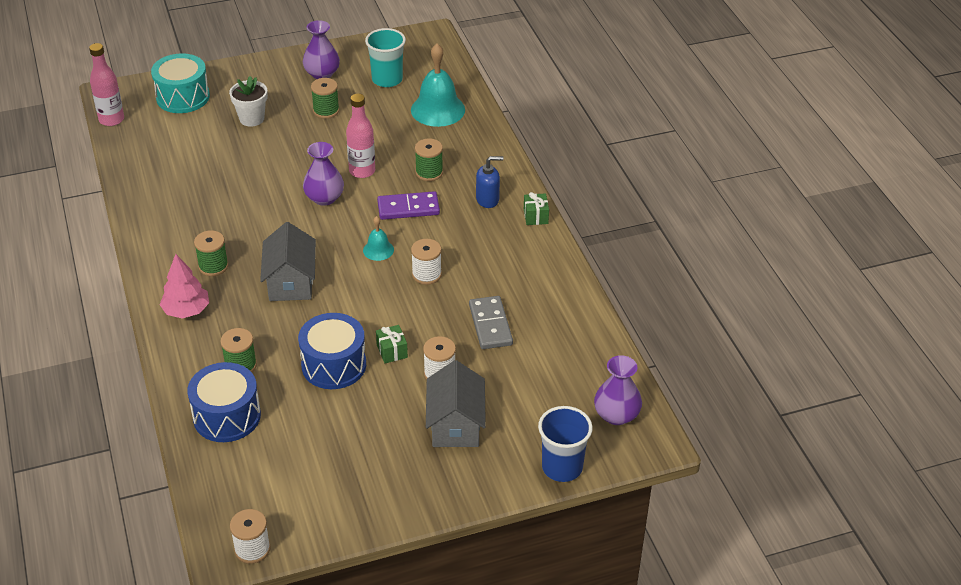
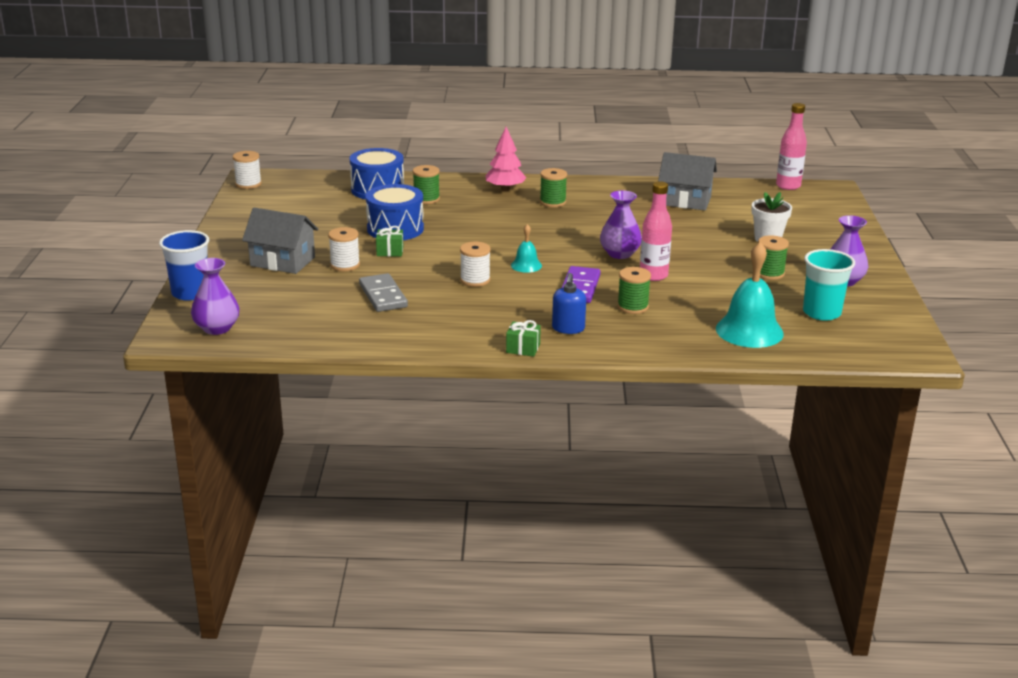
camera: 110 degrees right, 15 degrees down
turquoise drum [151,53,210,113] -> none
grey house [260,222,316,301] -> grey house moved to [658,152,717,210]
grey domino [469,296,513,349] -> grey domino turned 60 degrees clockwise [359,273,408,312]

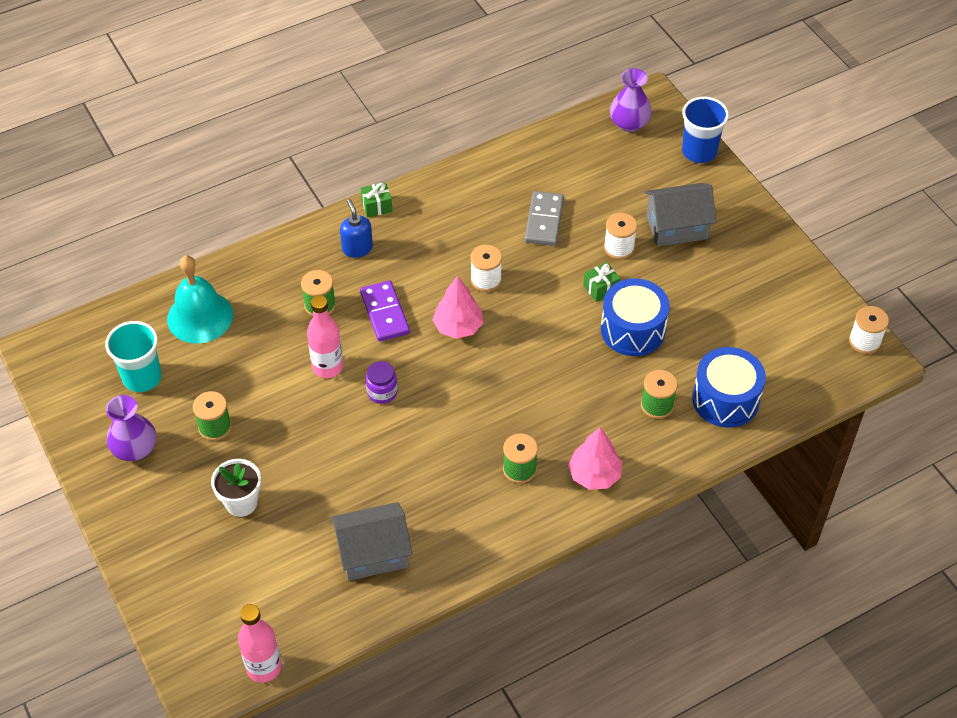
camera: 150 degrees right, 25 degrees up
grey domino [359,273,408,312] -> grey domino turned 60 degrees clockwise [525,191,564,246]
turquoise bell [511,224,542,273] -> pink tree [432,276,483,339]
purple vase [600,190,642,259] -> purple jar [366,361,397,404]

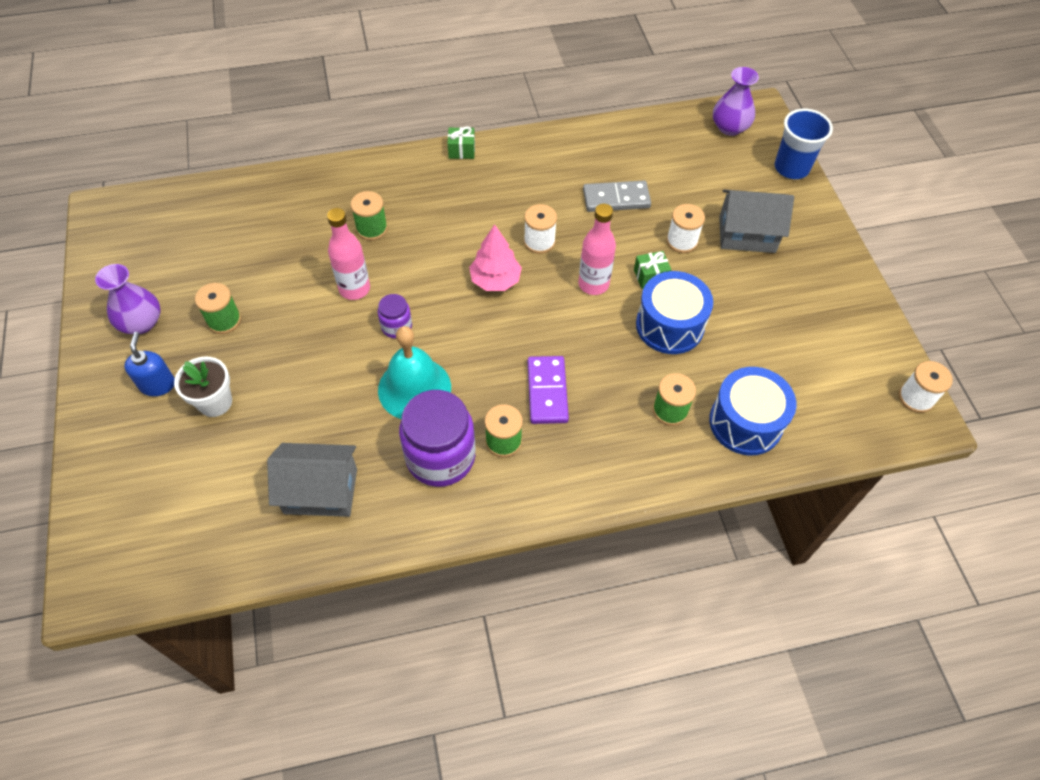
camera: 15 degrees right, 5 degrees up
turquoise cup [105,321,162,392] -> none
turquoise bell [167,255,233,344] -> turquoise bell moved to [378,326,451,419]
pink bottle [238,604,282,683] -> pink bottle moved to [578,204,616,295]
blue soap dispenser [340,199,373,258] -> blue soap dispenser moved to [124,332,175,396]
purple domino [360,280,410,342] -> purple domino moved to [528,356,569,424]
grey domino [525,191,564,246] -> grey domino turned 60 degrees clockwise [583,181,651,212]
pink tree [568,428,622,490] -> none
none -> purple jar [399,390,475,487]

